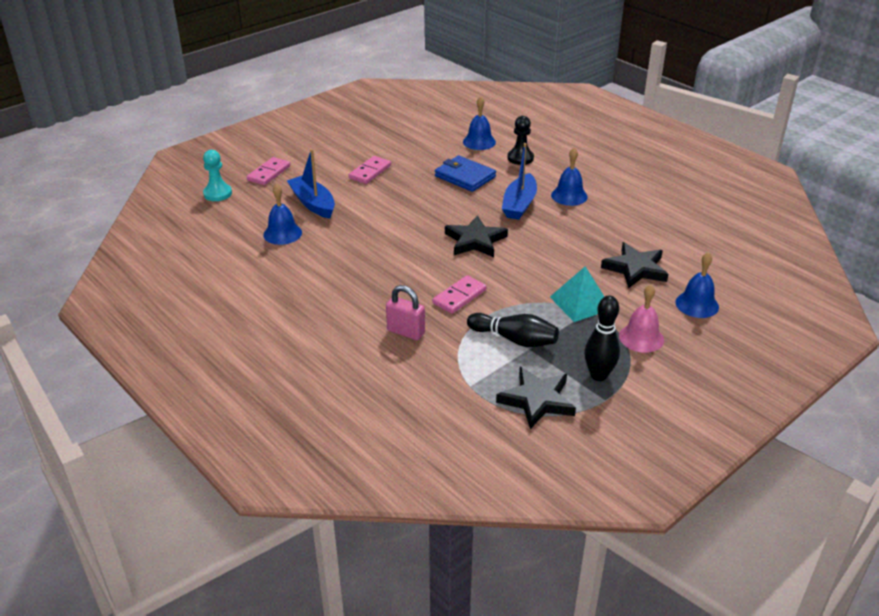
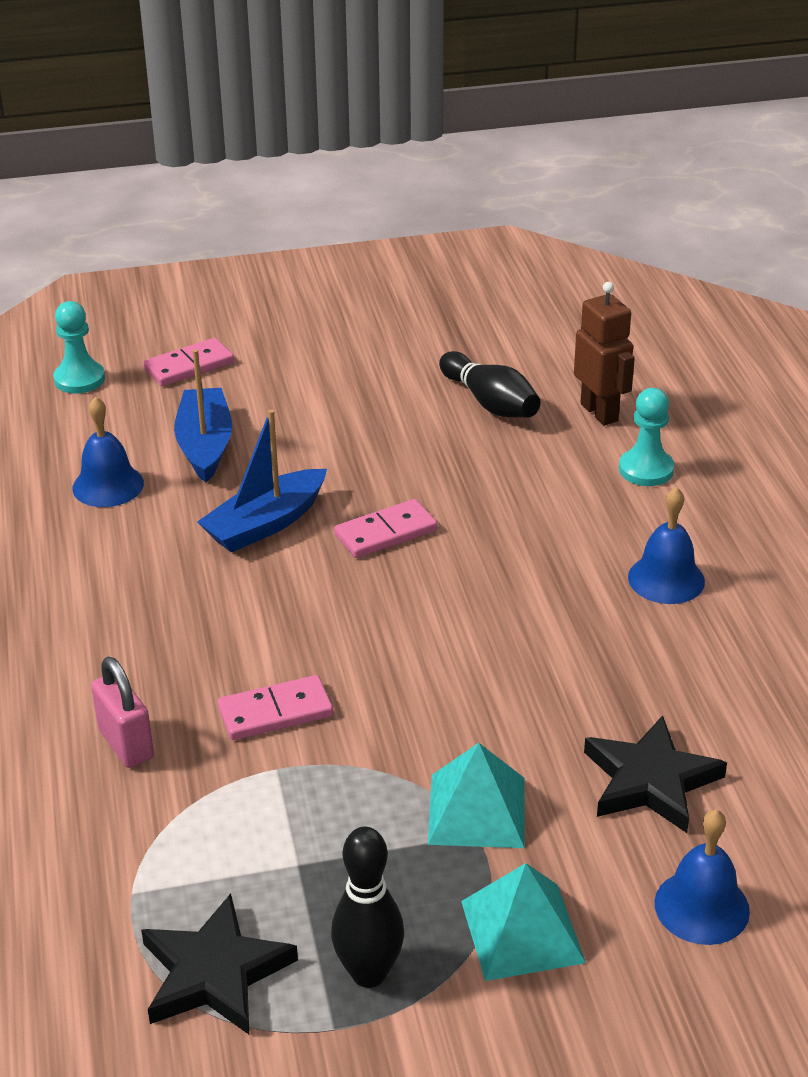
camera: 30 degrees right, 0 degrees up
pink domino [349,156,391,184] -> pink domino moved to [334,499,437,558]
blue wallet [435,156,496,192] -> none
black star [445,215,508,257] -> none
blue bell [463,96,496,150] -> brown robot [574,282,635,426]
black bowling pin [467,313,559,347] -> black bowling pin moved to [439,351,541,417]
blue boat [502,143,537,220] -> blue boat moved to [197,410,327,553]
black pawn [508,116,534,165] -> turquoise pawn [619,388,674,486]
pink bell [619,285,664,353] -> turquoise pyramid [461,863,586,981]

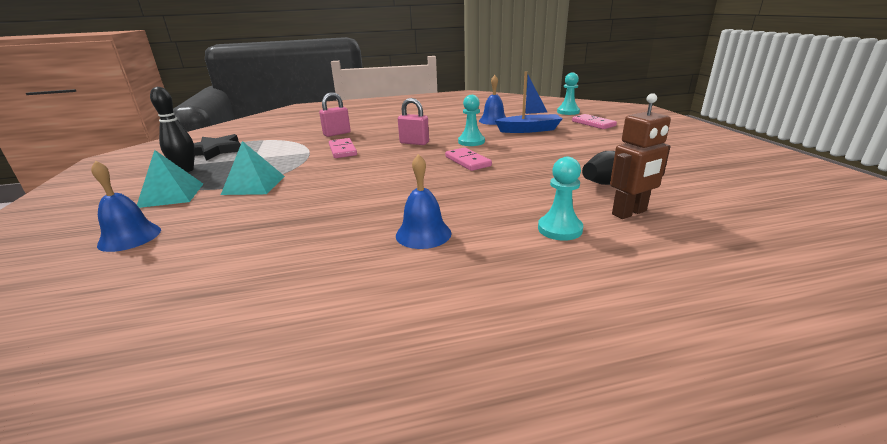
camera: 90 degrees right, 10 degrees down
blue boat [197,410,327,553] -> turquoise pawn [458,95,485,146]
black star [584,715,727,833] -> none
none -> pink padlock [398,98,429,145]

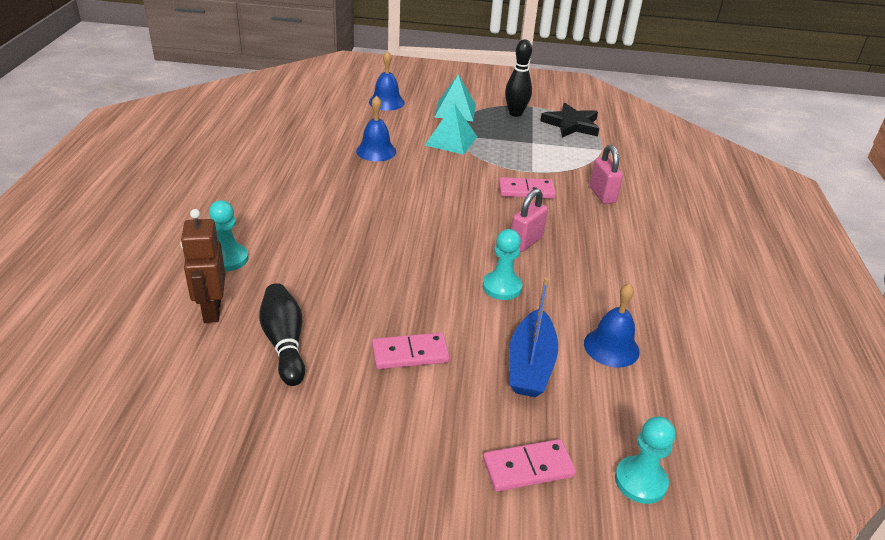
camera: 105 degrees right, 10 degrees up
blue bell [396,154,452,249] -> blue bell moved to [356,95,396,162]
pink domino [445,147,492,171] -> pink domino moved to [372,333,450,369]

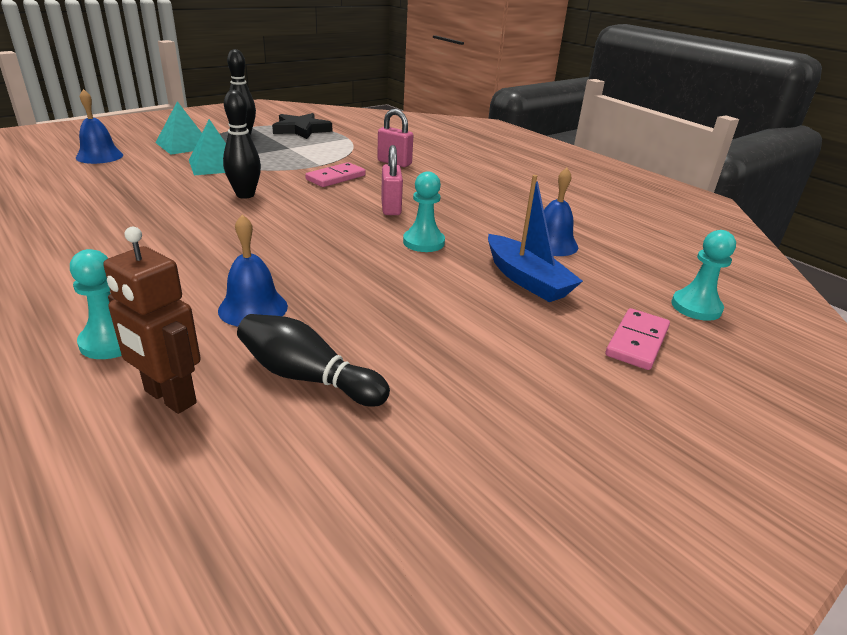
camera: 45 degrees left, 5 degrees down
blue bell [356,95,396,162] -> blue bell moved to [218,214,288,326]
pink domino [372,333,450,369] -> none
none -> black bowling pin [223,90,261,199]

